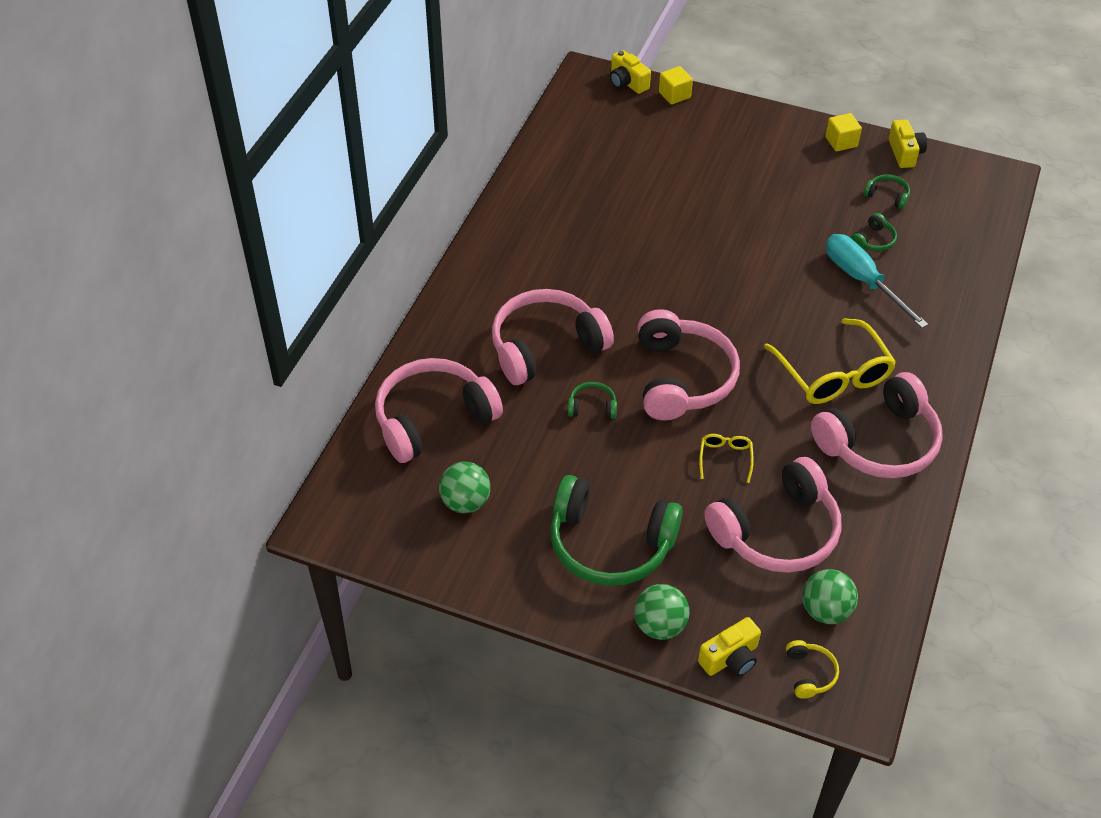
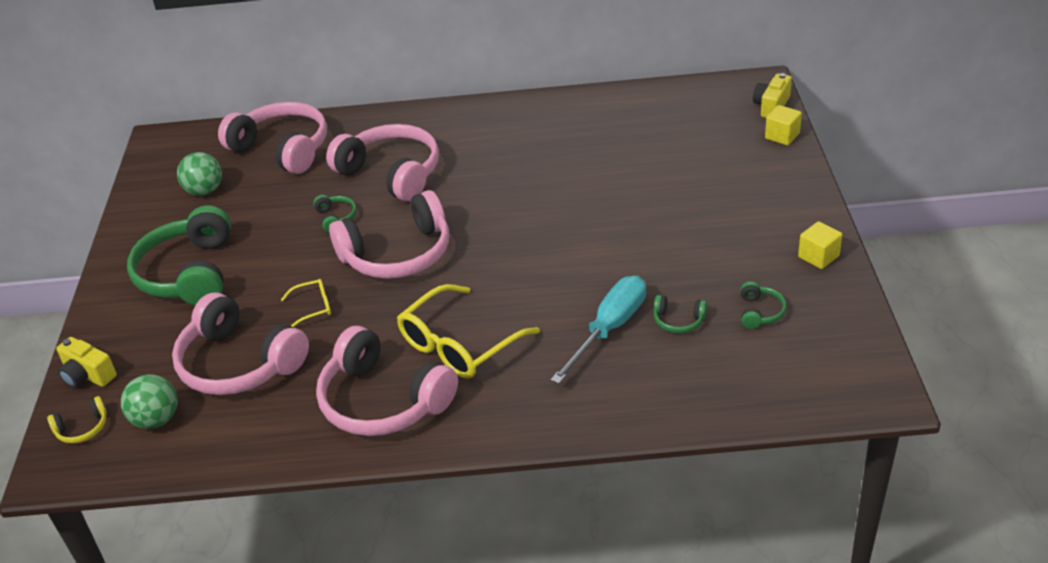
camera: 70 degrees right, 10 degrees down
green ball [634,584,690,640] -> none
yellow camera [888,120,927,168] -> none

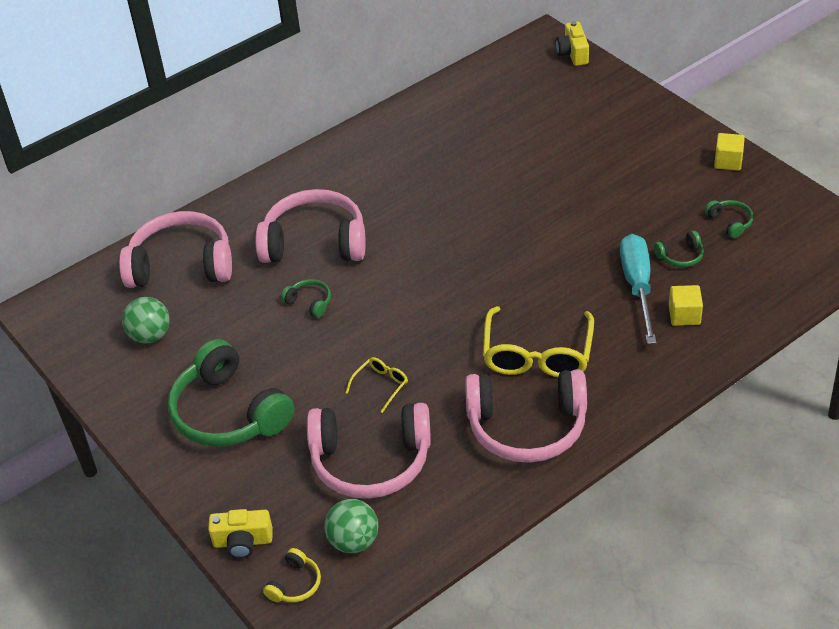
camera: 35 degrees left, 5 degrees up
pink headphones [329,190,449,279] -> none
yellow cube [765,105,802,145] -> yellow cube moved to [669,285,703,326]

